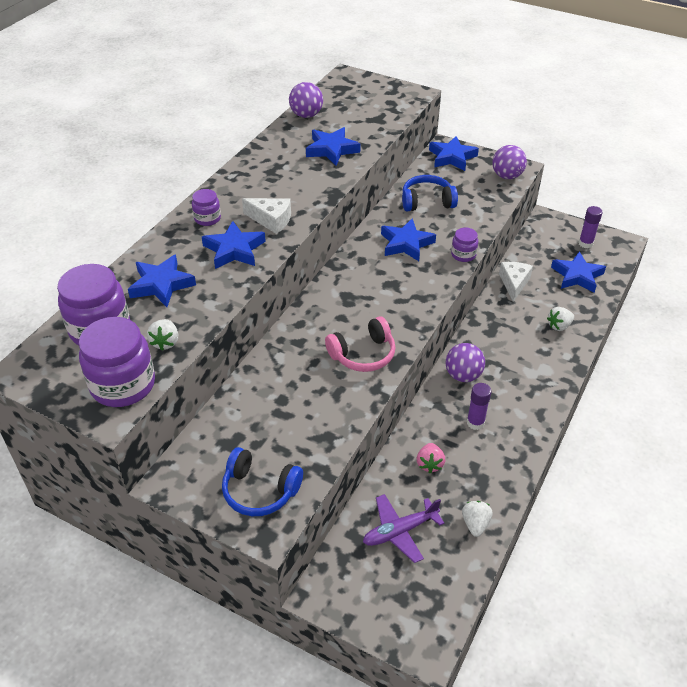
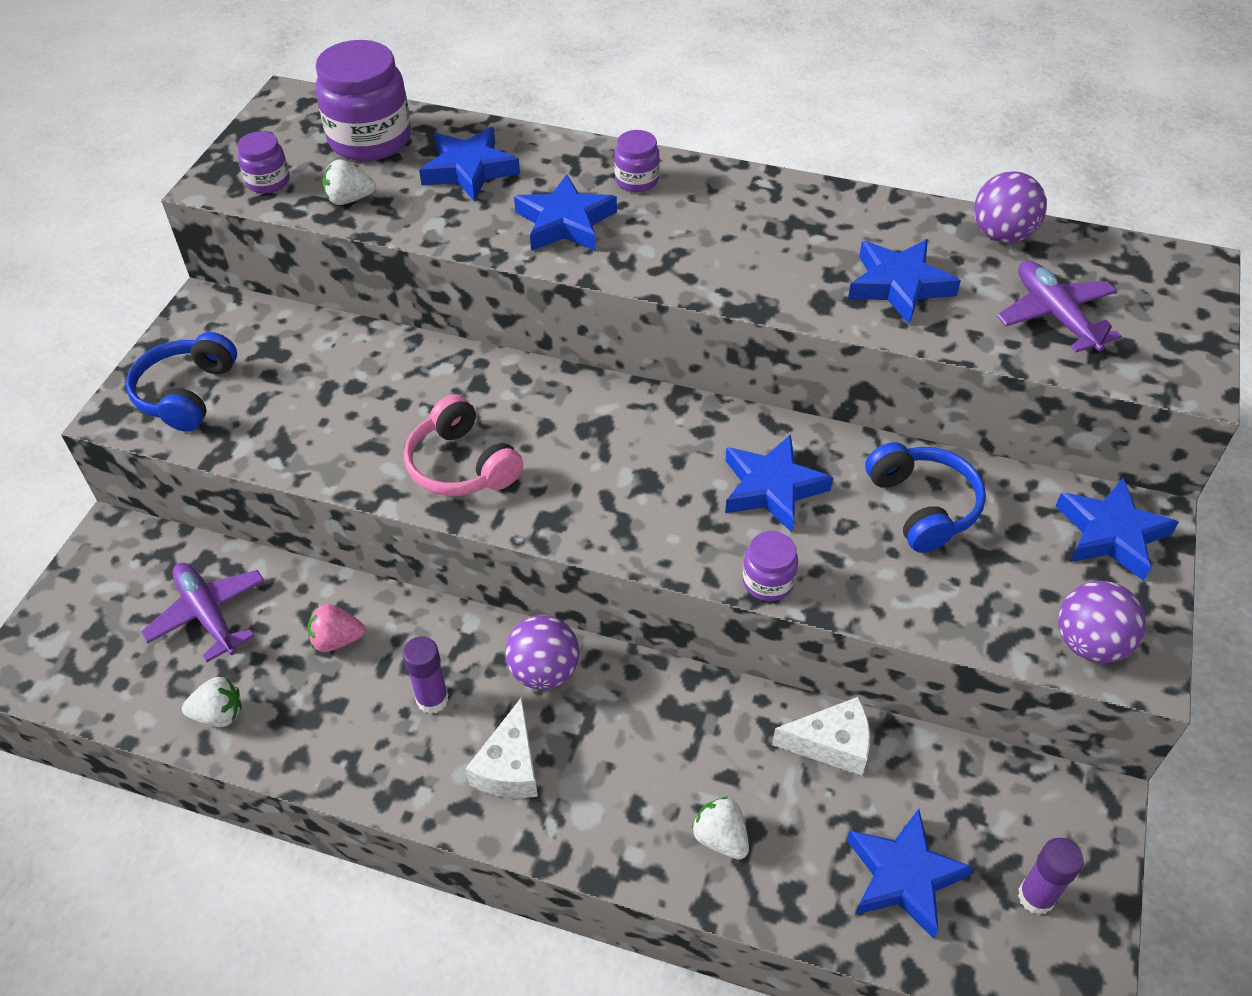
camera: 80 degrees right, 5 degrees up
purple jar [79,317,155,407] -> purple jar [237,131,289,193], size x0.51
white cheese [242,198,291,234] -> white cheese moved to [466,697,538,798]
none -> purple plane [997,260,1122,352]

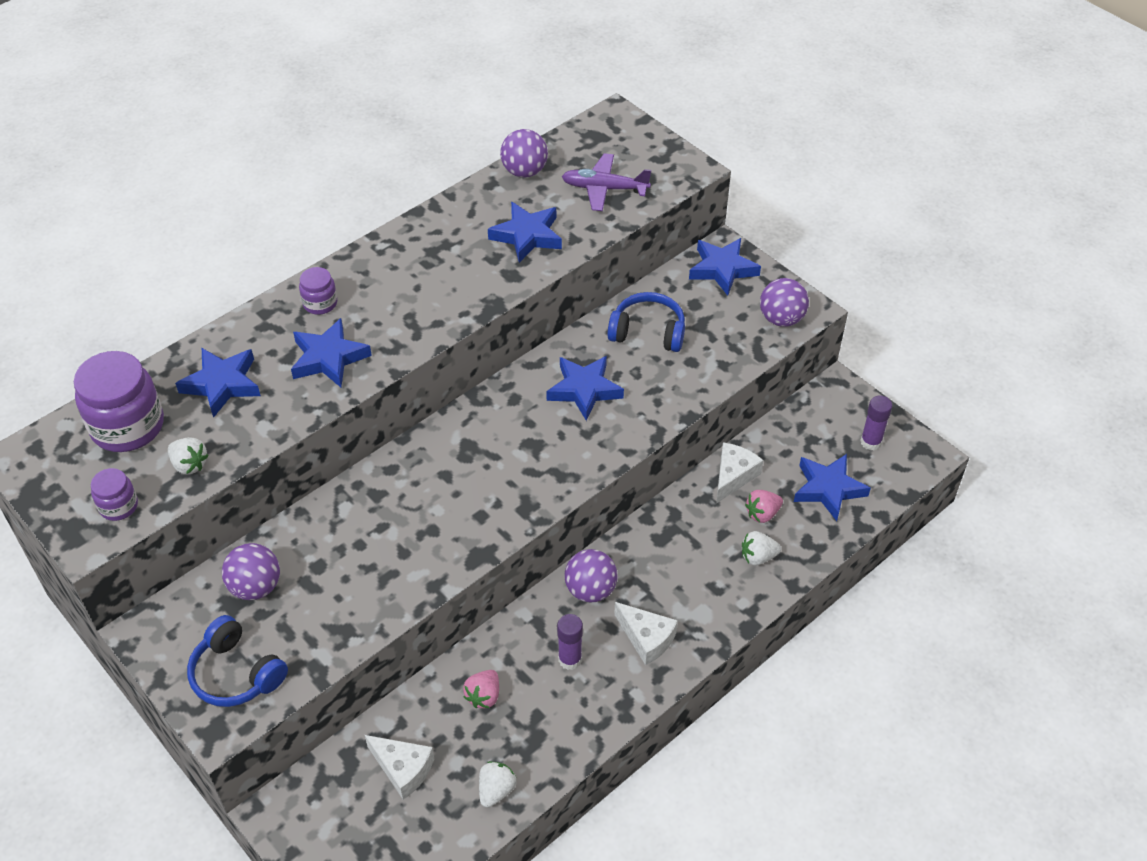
camera: 60 degrees left, 0 degrees up
purple plane [141,563,265,662] -> white cheese [365,735,434,800]
white strawberry [322,159,376,205] -> white strawberry turned 75 degrees counterclockwise [168,437,209,474]
pink headphones [404,394,523,496] -> none
purple jar [742,531,798,601] -> none
none -> purple ball [222,543,280,600]
none -> pink strawberry [745,490,783,523]

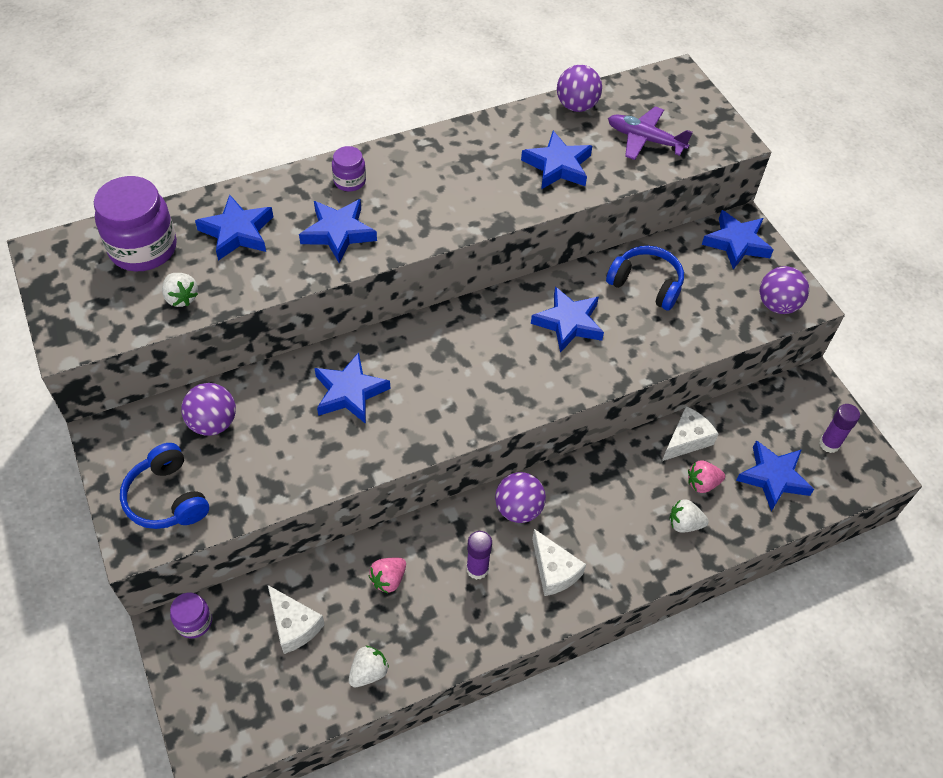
camera: 15 degrees right, 5 degrees up
purple jar [91,468,138,521] -> purple jar moved to [170,592,212,638]
none -> blue star [314,352,390,424]

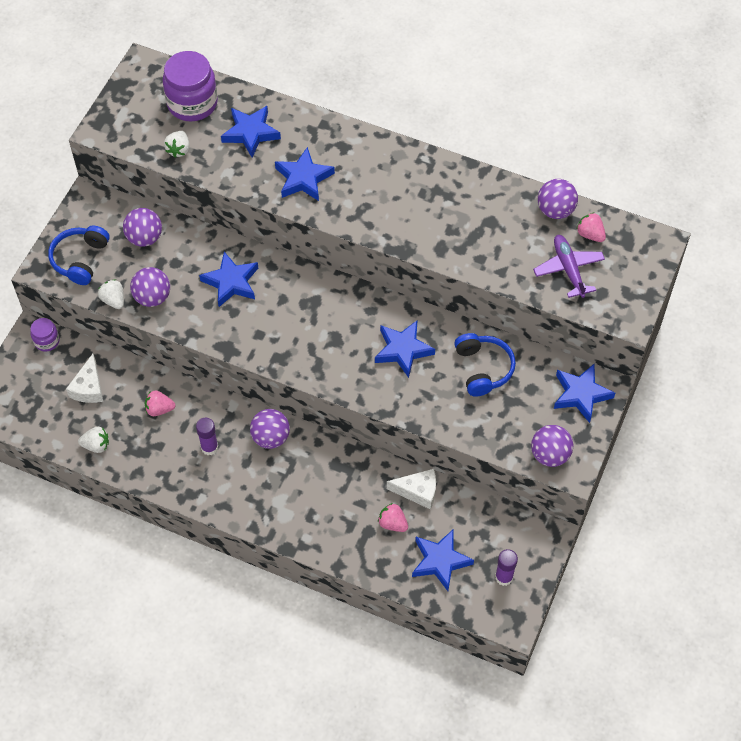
camera: 50 degrees right, 5 degrees up
purple jar [332,146,366,191] -> none
blue star [521,131,592,189] -> none
white cheese [532,529,586,596] -> none
white strawberry [670,499,709,533] -> white strawberry moved to [98,279,124,309]
none -> purple ball [130,267,170,307]
none -> pink strawberry [577,212,606,242]

